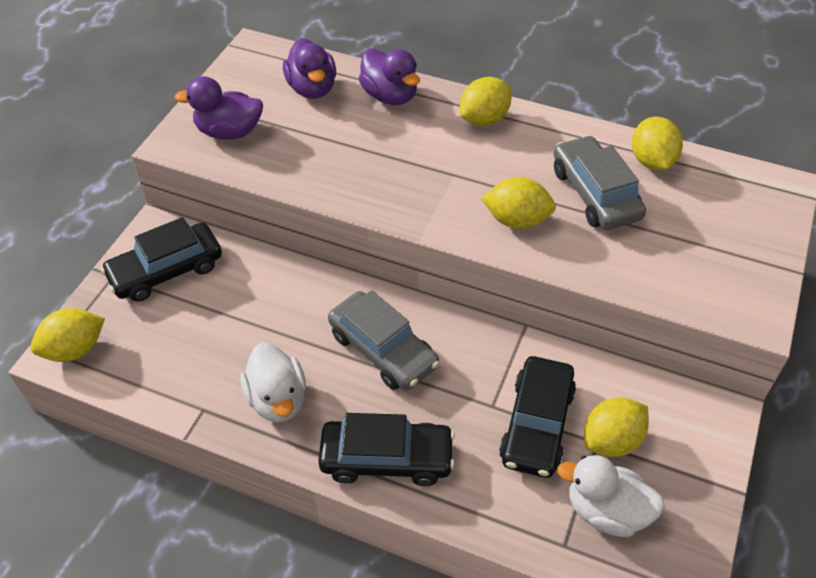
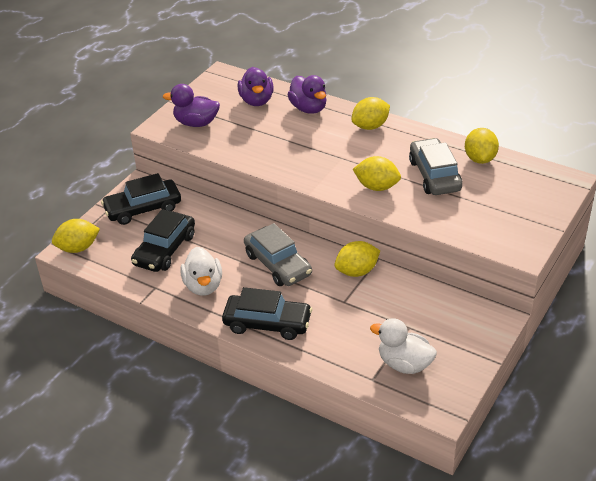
camera: 10 degrees right, 10 degrees down
black car [499,356,576,478] -> black car moved to [131,209,195,272]
yellow lemon [584,397,649,457] -> yellow lemon moved to [334,241,380,277]

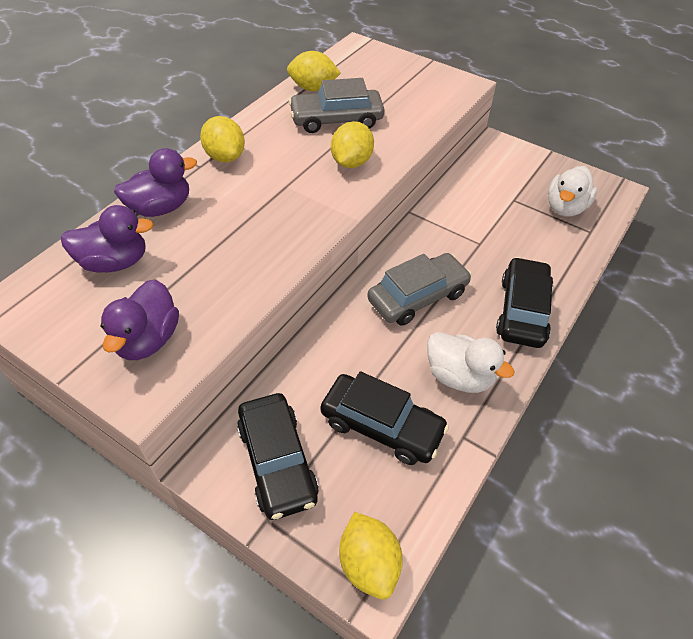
camera: 90 degrees left, 10 degrees up
white duck [180,247,222,296] -> white duck turned 45 degrees clockwise [427,332,515,393]
yellow lemon [334,241,380,277] -> none

